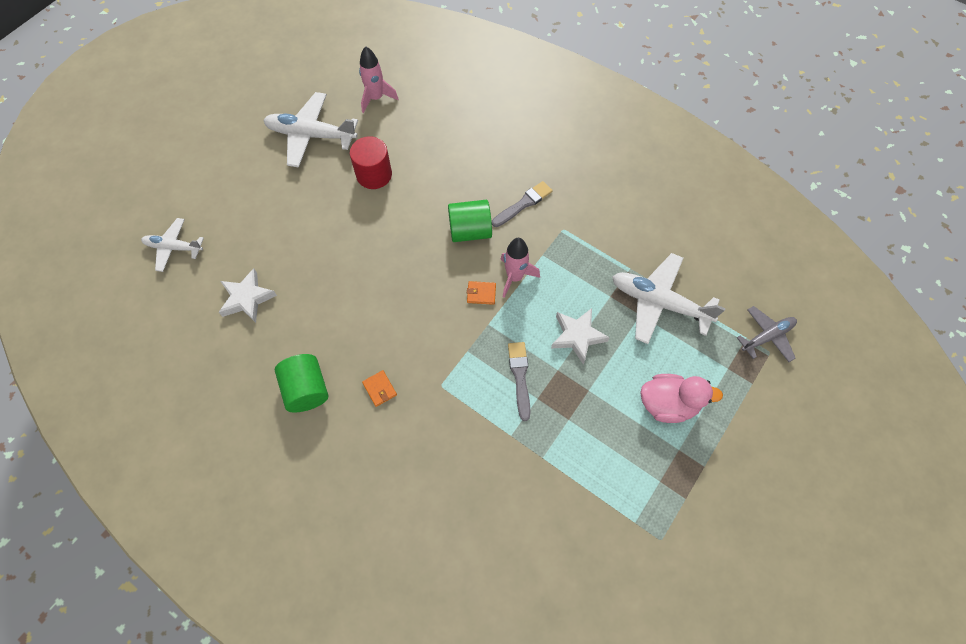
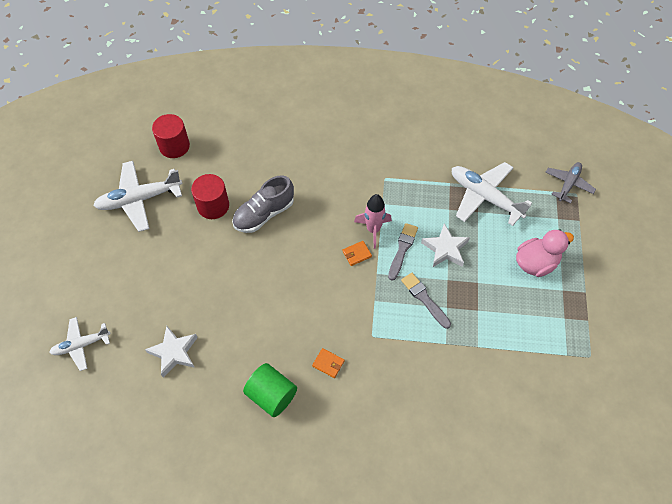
camera: 30 degrees left, 5 degrees down
pink rocket [359,46,398,113] -> red cylinder [152,114,190,158]
green cylinder [448,200,492,242] -> none
grey brush [492,181,553,227] -> grey brush moved to [388,223,418,281]
white plane [612,253,726,344] -> white plane turned 45 degrees clockwise [452,162,532,226]
none -> grey shoe [232,175,294,233]

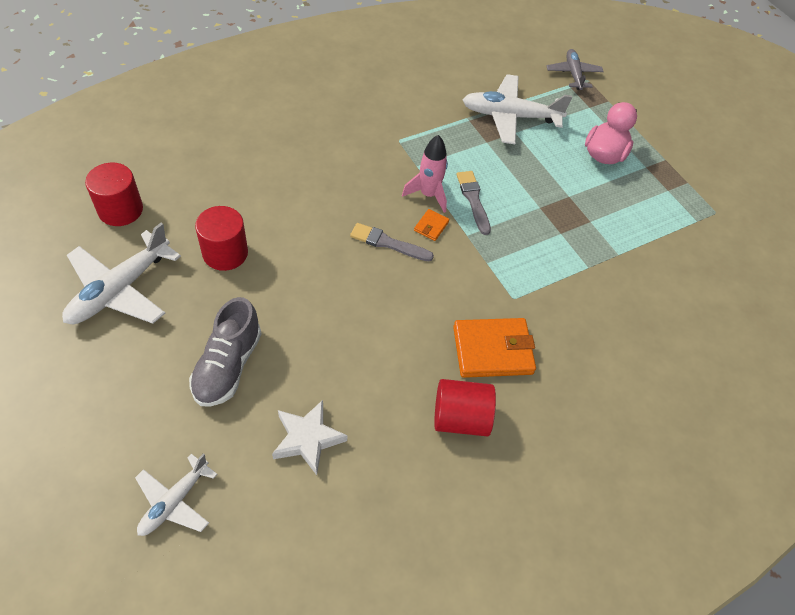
camera: 40 degrees left, 5 degrees down
grey shoe [232,175,294,233] -> grey shoe moved to [189,297,261,407]
green cylinder [243,363,297,417] -> red cylinder [434,379,496,437]
orange wallet [312,348,344,378] -> orange wallet [453,318,536,378], size x2.18
grey brush [401,273,451,329] -> grey brush moved to [350,223,434,261]
white star [421,223,470,267] -> none

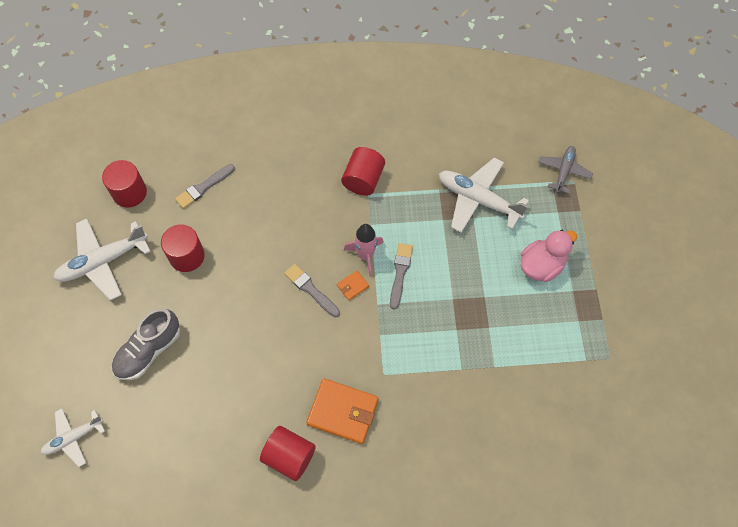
camera: 30 degrees right, 10 degrees up
white star [272,400,347,475] -> none
none -> grey brush [175,164,235,209]
none -> red cylinder [341,147,385,196]

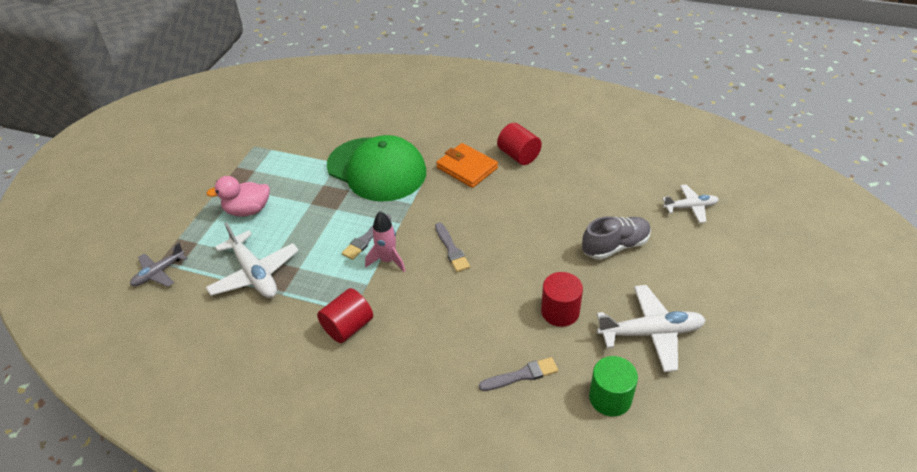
camera: 155 degrees left, 20 degrees down
red cylinder [102,160,147,208] -> green cylinder [589,356,638,416]
orange wallet [337,270,369,301] -> none
none -> green cap [327,135,426,202]

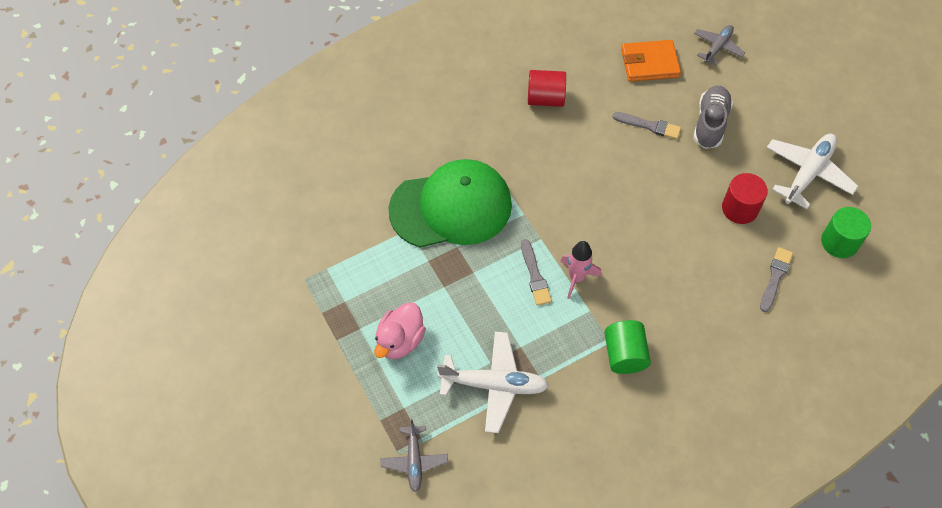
camera: 50 degrees left, 15 degrees up
red cylinder [317,288,373,343] -> green cylinder [605,320,651,374]
grey brush [435,223,470,272] -> grey brush moved to [612,112,681,139]
orange wallet [436,143,498,188] -> orange wallet moved to [621,40,681,82]
white plane [662,184,719,223] -> grey plane [694,25,745,65]

